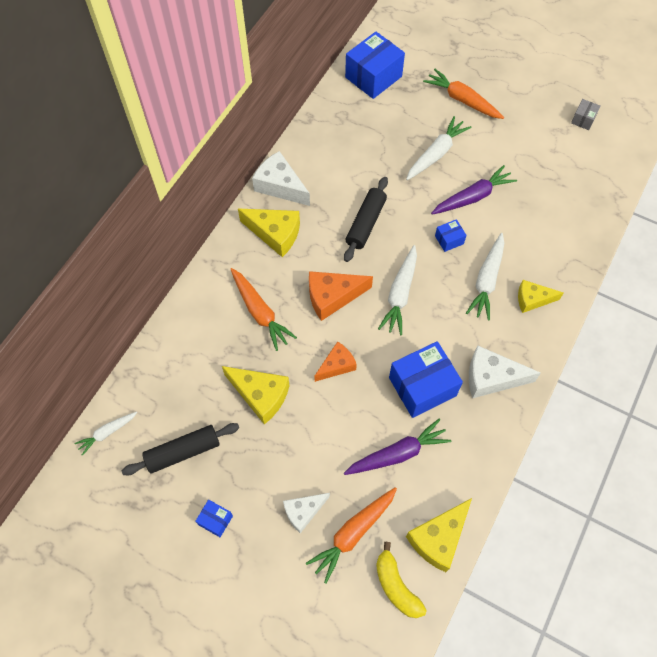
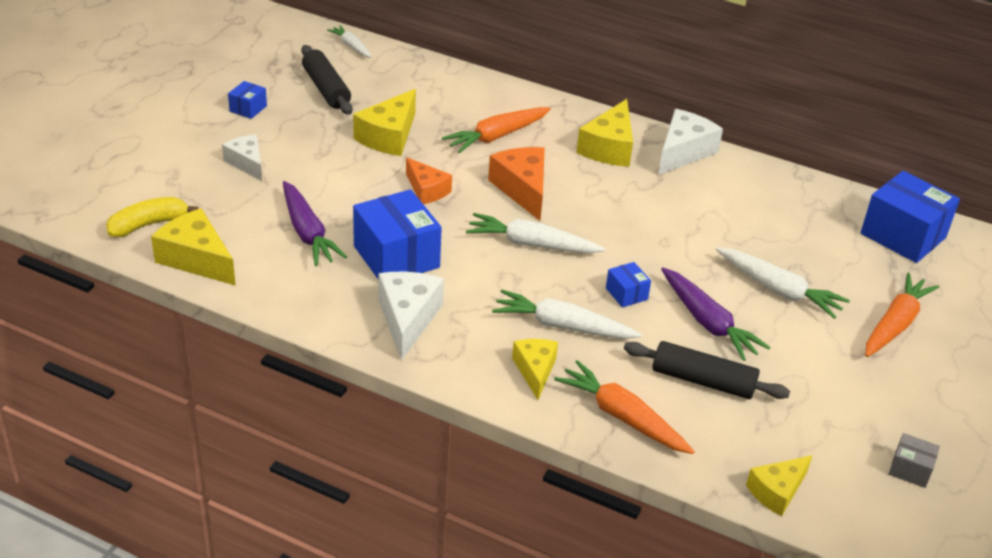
camera: 85 degrees right, 25 degrees down
orange carrot [306,487,397,583] -> orange carrot moved to [554,360,695,454]
black rolling pin [344,177,388,262] -> black rolling pin moved to [624,341,790,399]
none -> yellow cheese [746,455,813,516]

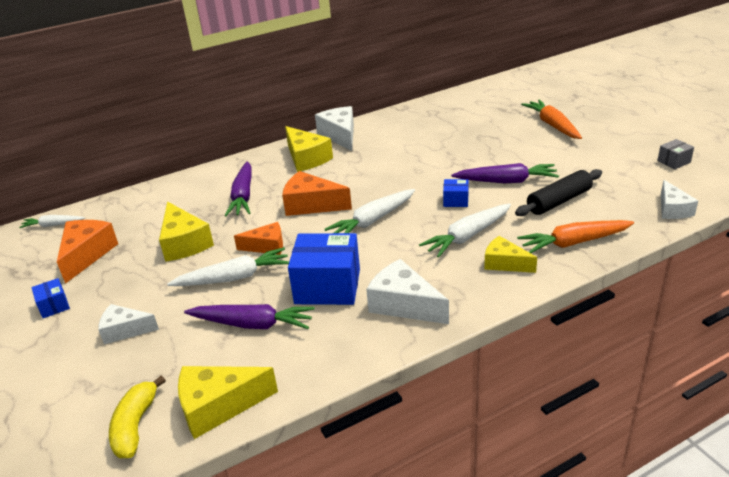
camera: 50 degrees left, 5 degrees down
black rolling pin [301,45,352,115] -> orange cheese [57,220,118,284]
orange carrot [442,107,551,153] -> purple carrot [225,161,252,217]
white carrot [716,247,850,319] -> white carrot moved to [167,247,289,286]
yellow cheese [746,455,813,516] -> white cheese [661,180,698,219]
blue box [861,171,960,263] -> none

